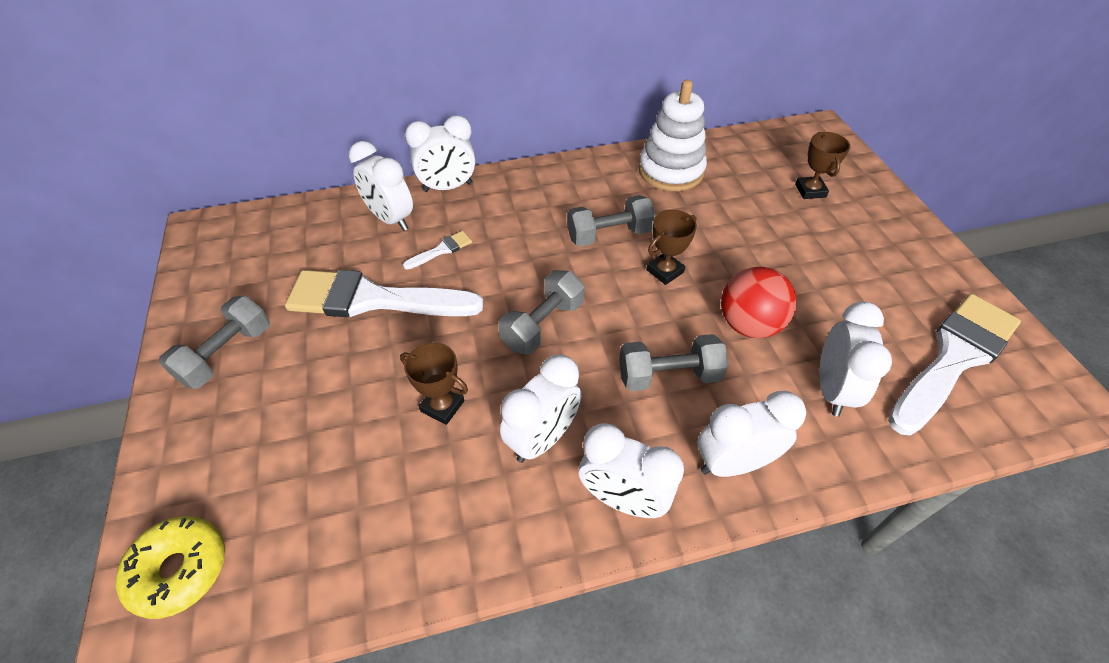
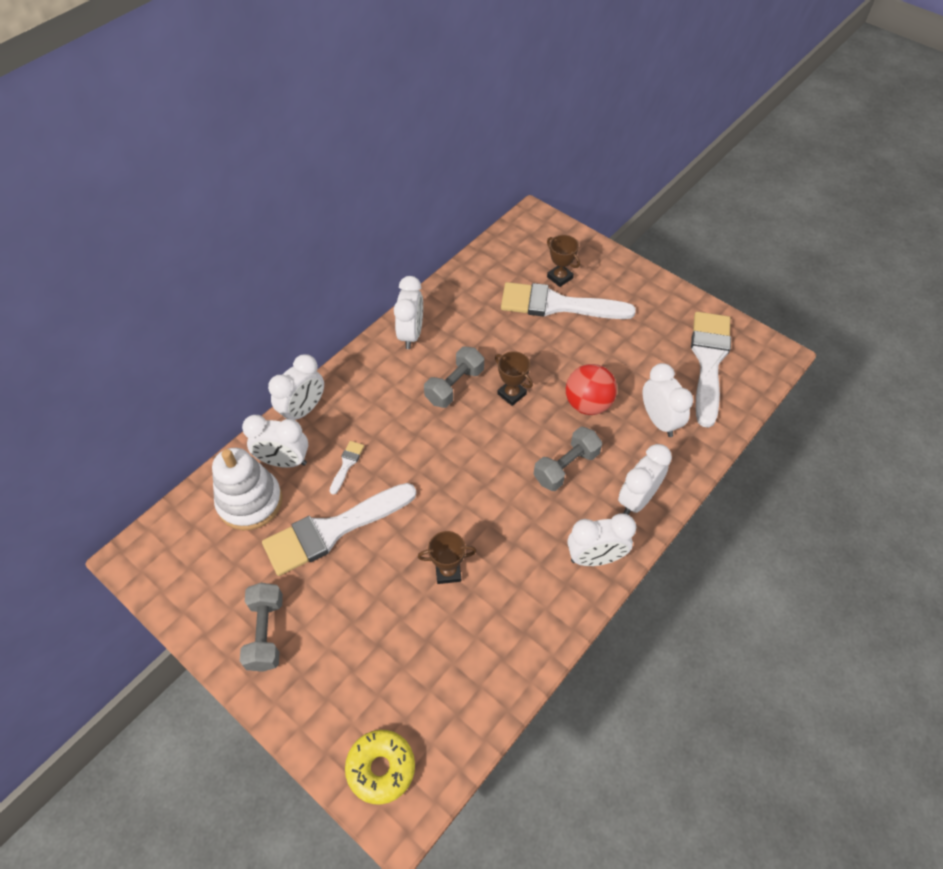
camera: 35 degrees left, 5 degrees up
grey dumbbell [498,270,584,354] -> none
white clock [500,355,581,463] -> white clock moved to [394,276,423,349]
white stacking toy [639,80,707,191] -> white stacking toy moved to [212,448,282,530]
brown trophy [646,210,697,285] -> brown trophy turned 60 degrees counterclockwise [495,351,533,406]
none -> white brush [501,282,636,319]

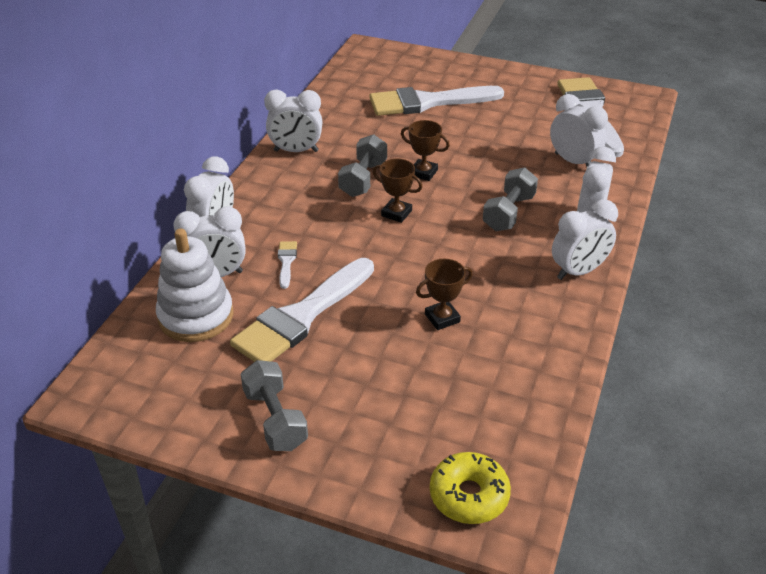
camera: 20 degrees left, 15 degrees down
white clock [394,276,423,349] -> white clock turned 105 degrees clockwise [264,89,322,152]
brown trophy [547,235,580,287] -> brown trophy moved to [373,159,422,223]
red ball [566,364,617,415] -> none

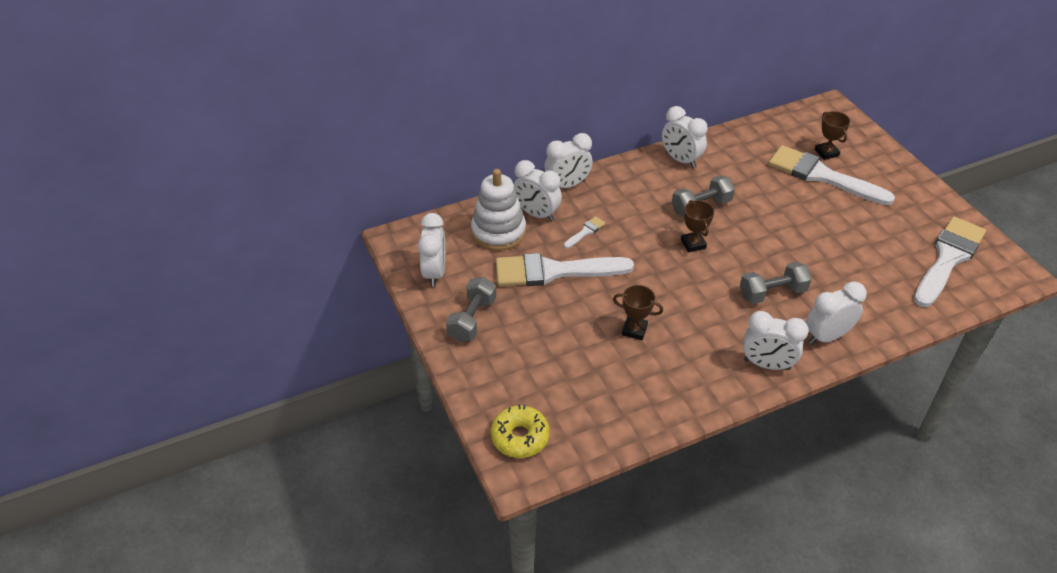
camera: 45 degrees right, 5 degrees up
brown trophy [401,120,450,181] -> brown trophy moved to [815,111,850,160]
white clock [550,94,608,166] -> white clock moved to [418,213,446,287]

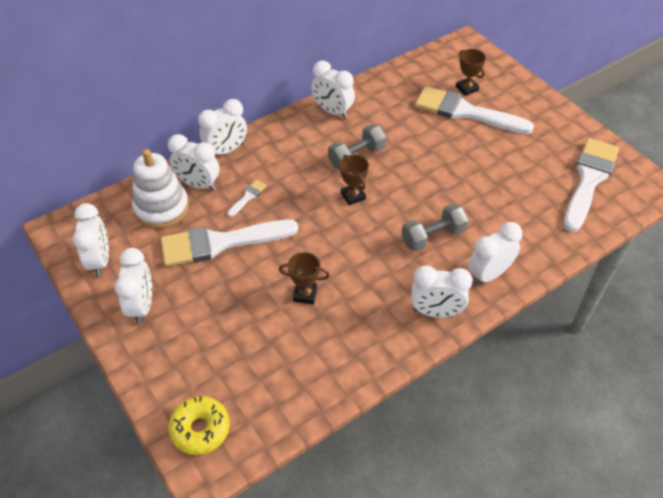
camera: 10 degrees left, 5 degrees up
grey dumbbell [446,277,496,342] -> white clock [114,248,152,324]

